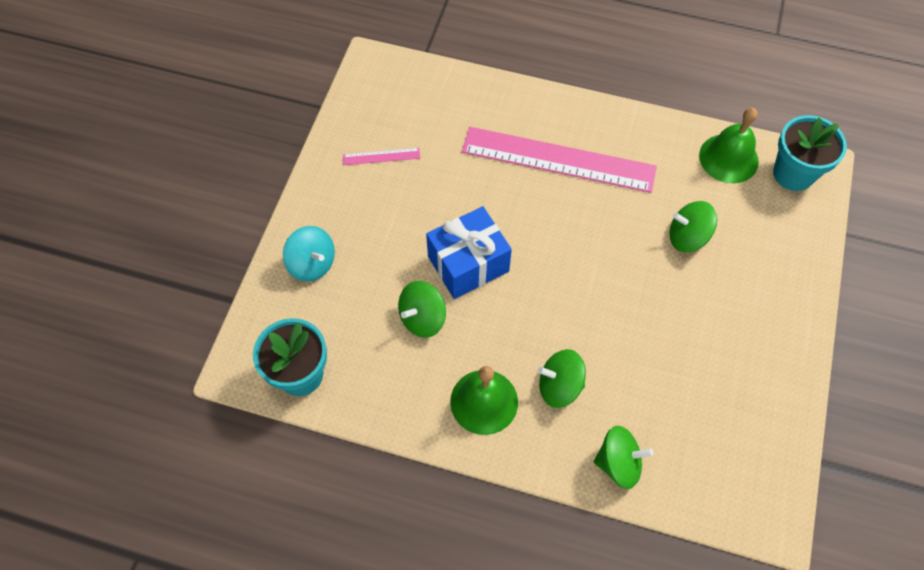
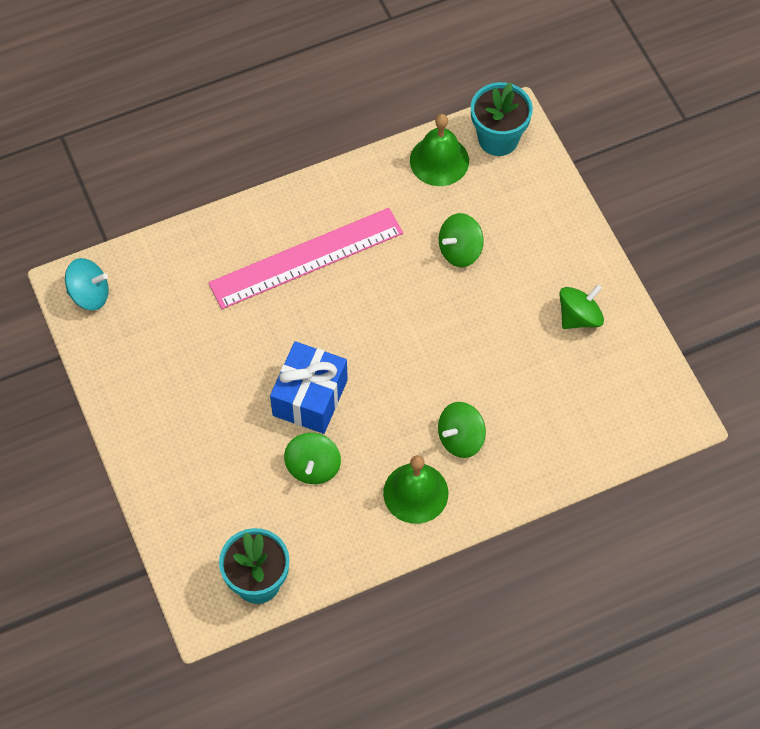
camera: 40 degrees left, 0 degrees up
turquoise spinning top [283,226,335,282] -> turquoise spinning top moved to [65,258,109,310]
pink ruler [343,148,420,165] -> none
green spinning top [594,426,653,489] -> green spinning top moved to [560,284,604,329]

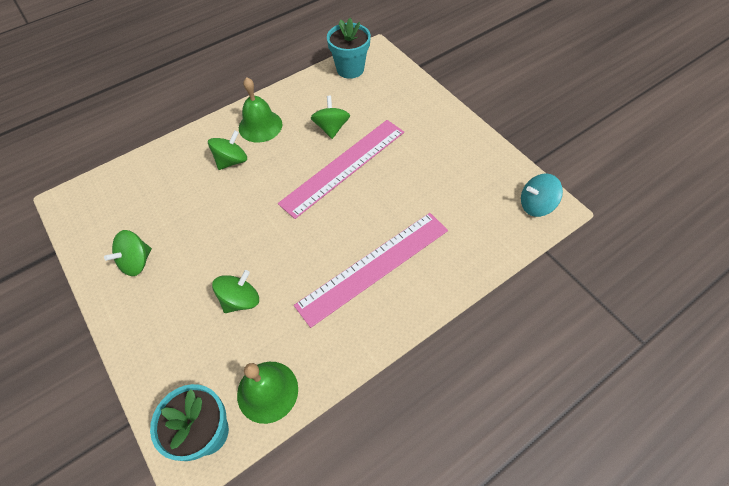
camera: 170 degrees right, 5 degrees down
blue gift [270,341,348,434] -> pink ruler [278,120,404,219]

